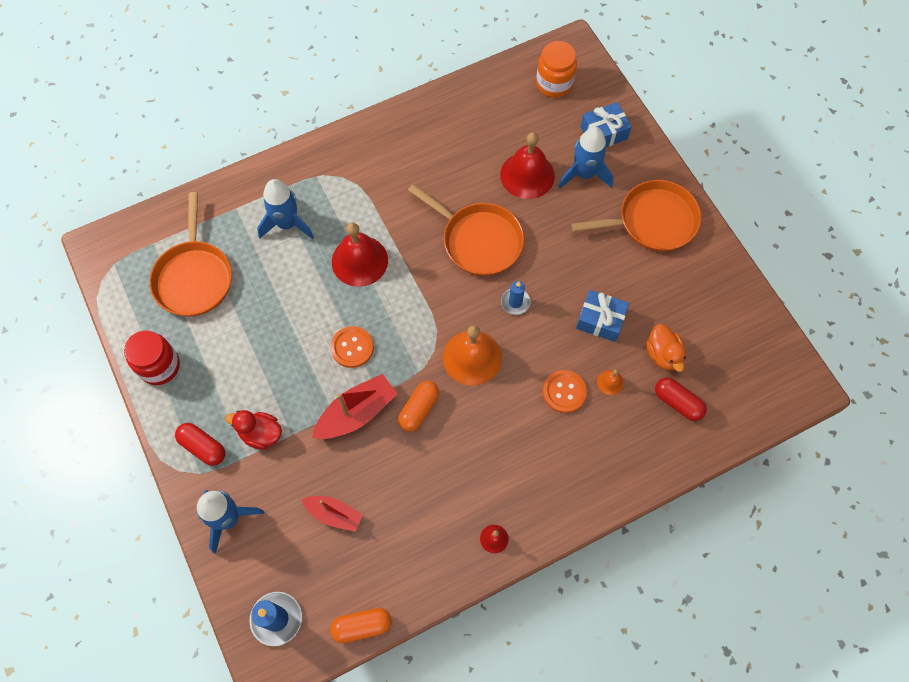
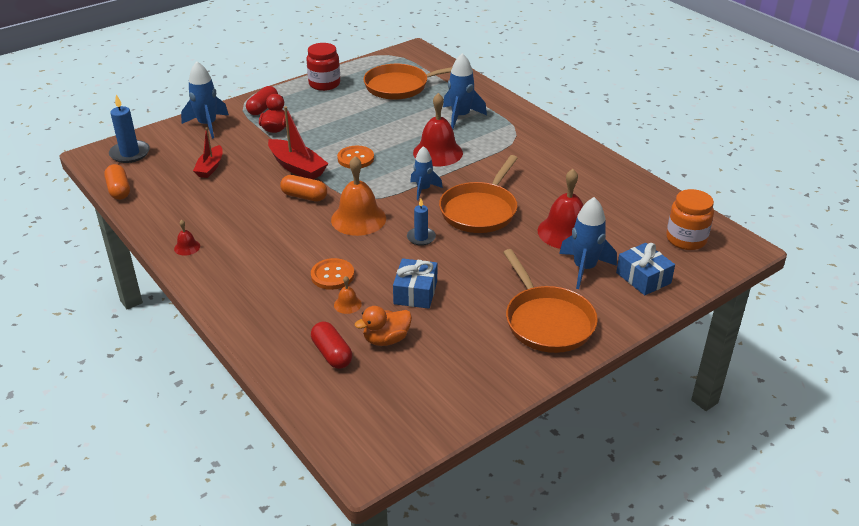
camera: 80 degrees right, 30 degrees down
red capsule [655,378,707,421] -> red capsule turned 60 degrees counterclockwise [311,322,352,369]
none -> blue rocket [410,146,443,200]

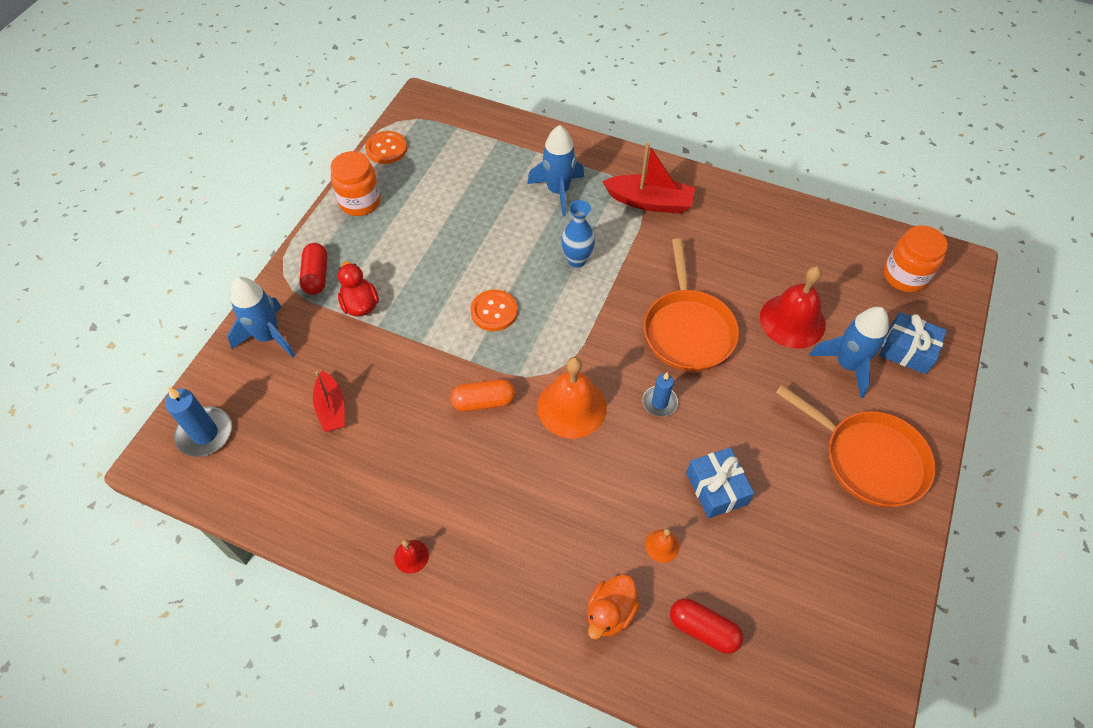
camera: 30 degrees left, 20 degrees up
orange capsule [104,164,130,200] -> none
red boat [268,106,329,179] -> red boat moved to [602,143,695,214]
red jar [306,43,340,91] -> orange jar [331,151,381,216]
orange button [311,258,354,290] -> orange button moved to [365,131,407,164]
orange duck [355,306,412,346] -> orange duck moved to [587,574,640,639]
orange pan [363,64,452,100] -> none
blue rocket [410,146,443,200] -> none
red bell [413,93,463,166] -> blue vase [561,200,595,268]

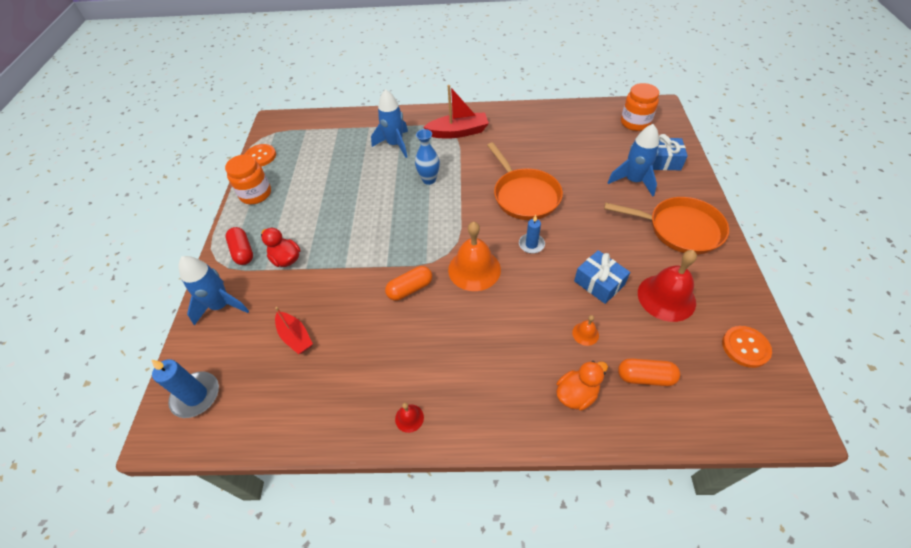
camera: 20 degrees left, 5 degrees down
orange button [470,290,518,331] -> orange button moved to [722,326,772,368]
orange duck [587,574,640,639] -> orange duck turned 135 degrees counterclockwise [556,361,608,411]
red capsule [670,598,743,654] -> orange capsule [618,359,680,386]
red bell [760,266,826,349] -> red bell moved to [638,250,697,322]

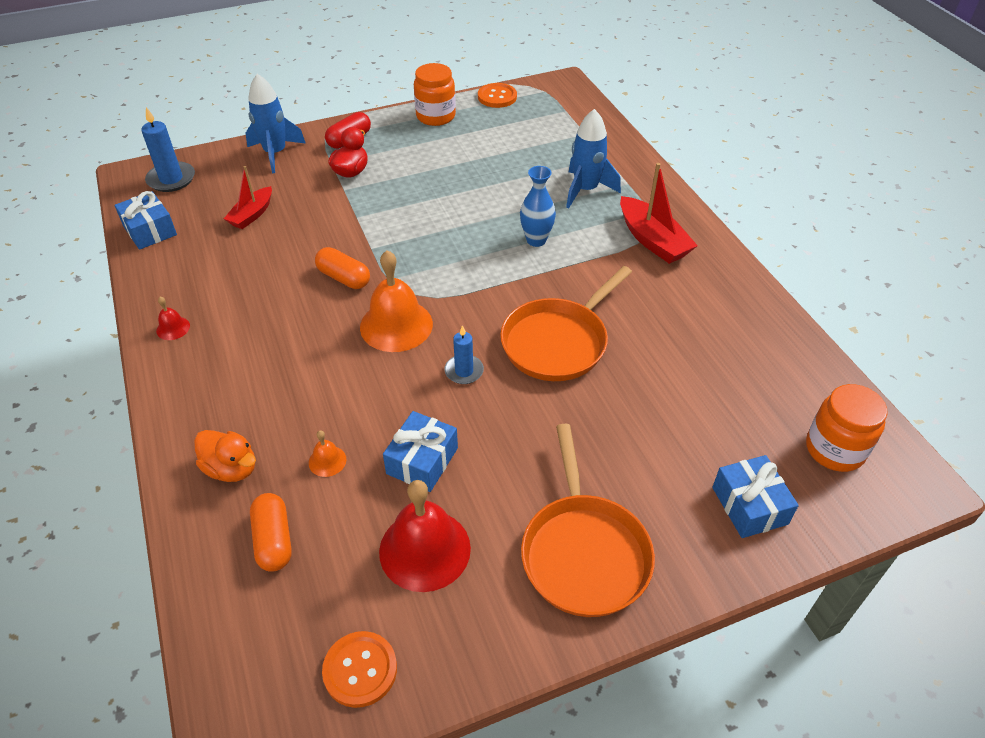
camera: 65 degrees right, 5 degrees down
blue rocket [607,124,659,196] -> none
none -> blue gift [115,191,177,250]

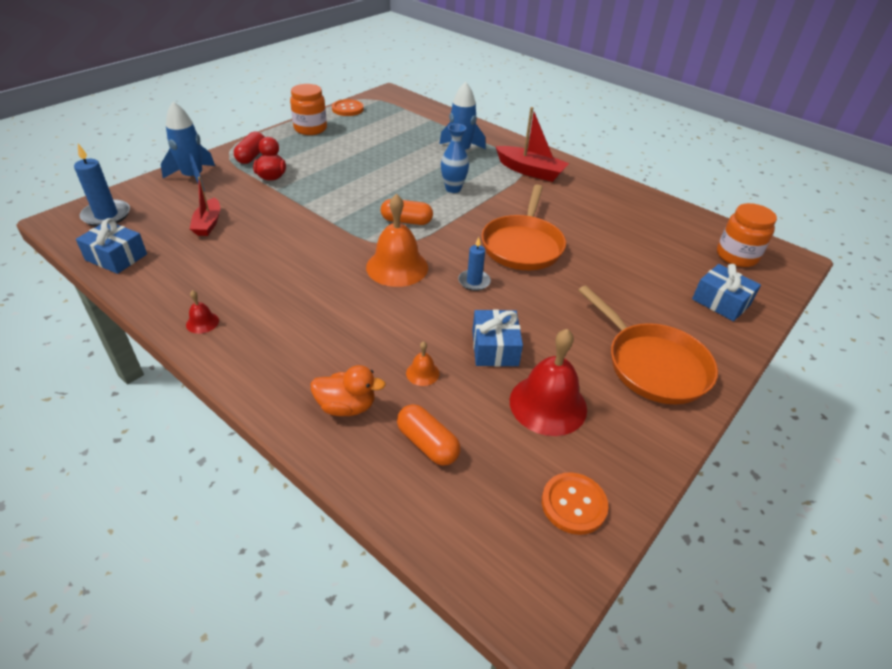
camera: 30 degrees left, 5 degrees down
orange capsule [315,247,370,289] -> orange capsule moved to [381,199,433,225]

